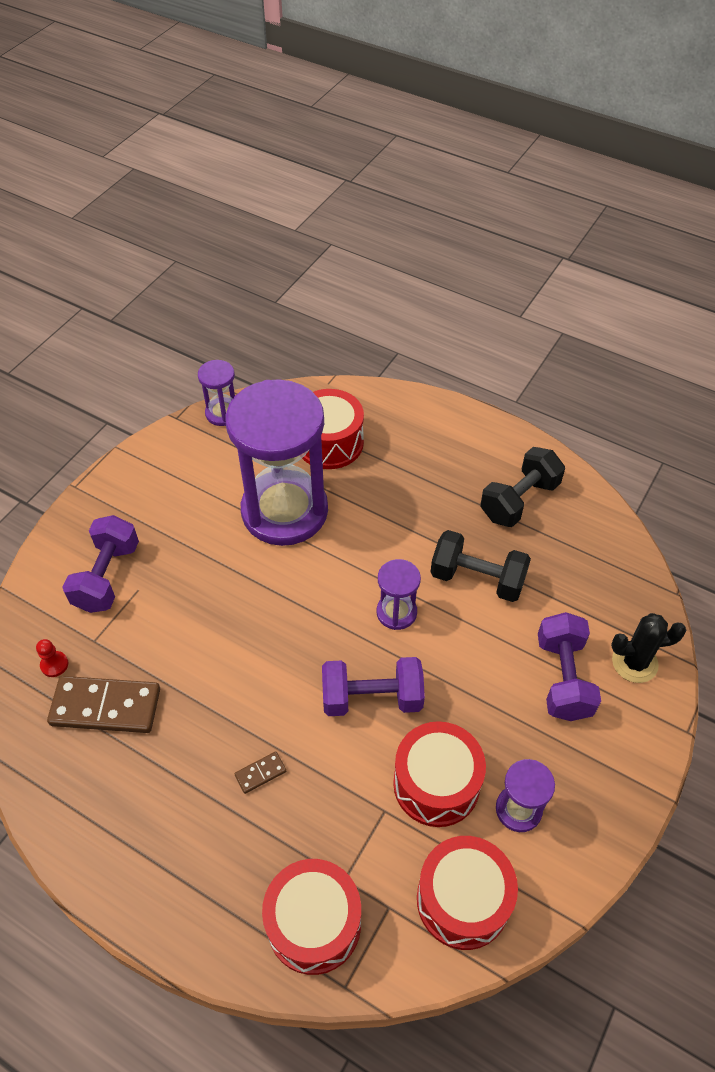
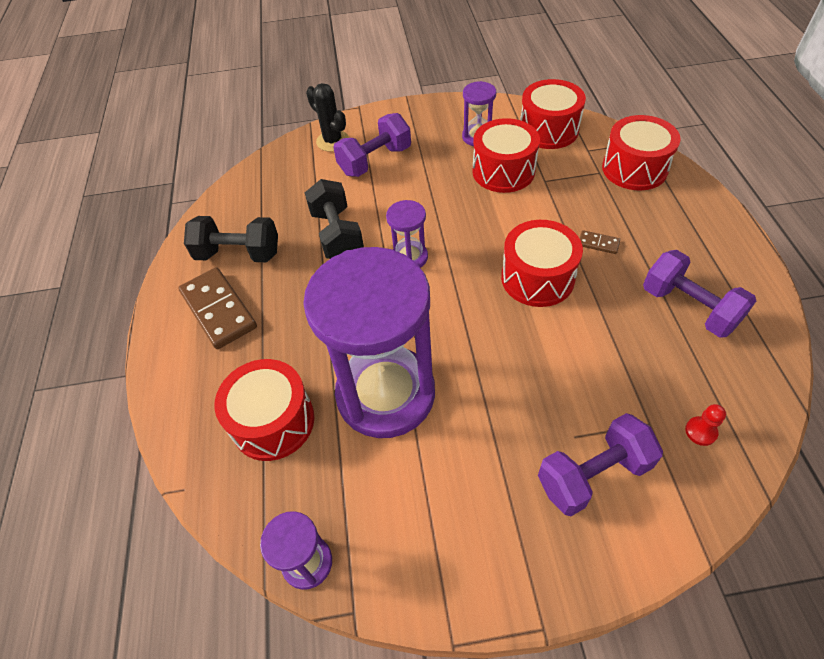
camera: 125 degrees left, 0 degrees up
brown domino [47,676,160,733] -> brown domino moved to [178,267,257,349]
purple dumbbell [322,657,425,716] -> purple dumbbell moved to [643,250,756,338]
none -> red drum [501,220,583,307]

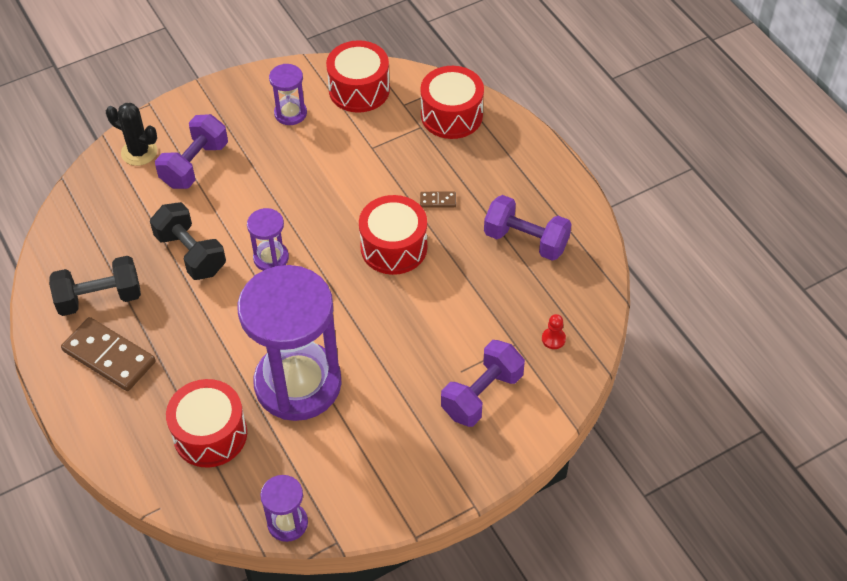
camera: 25 degrees left, 0 degrees up
red drum [472,118,540,193] -> none

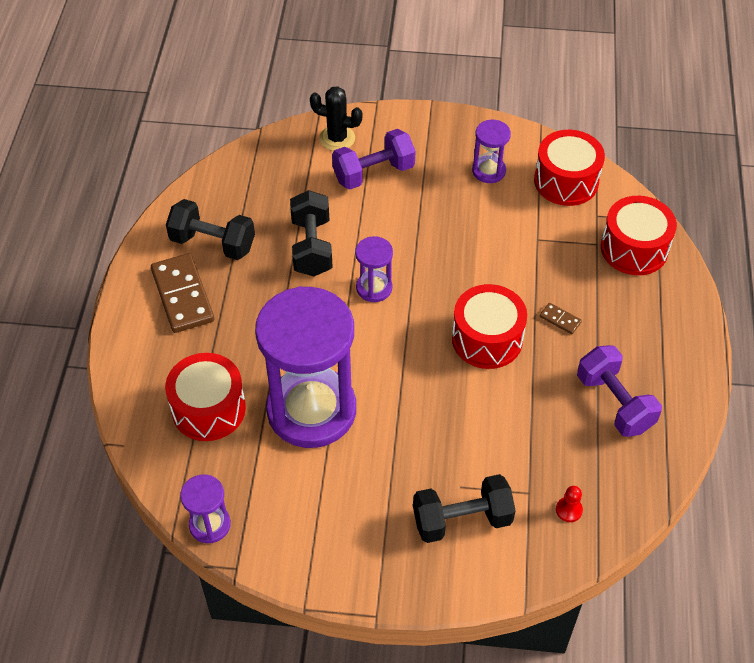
camera: 35 degrees right, 0 degrees up
black cactus [106,103,157,166] -> black cactus turned 45 degrees counterclockwise [310,86,363,151]
purple dumbbell [441,340,525,427] -> black dumbbell [413,474,516,543]

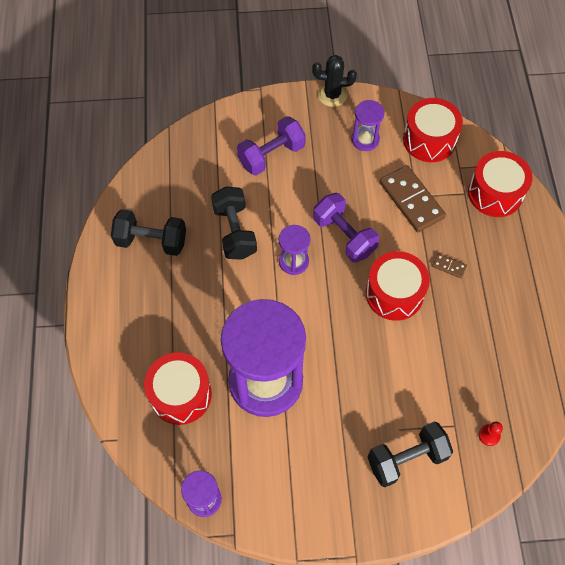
camera: 10 degrees left, 10 degrees up
brown domino [151,253,214,333] -> brown domino moved to [380,165,446,232]
black cactus [310,86,363,151] -> black cactus moved to [312,55,357,107]
purple dumbbell [577,345,662,437] -> purple dumbbell moved to [313,193,379,262]

